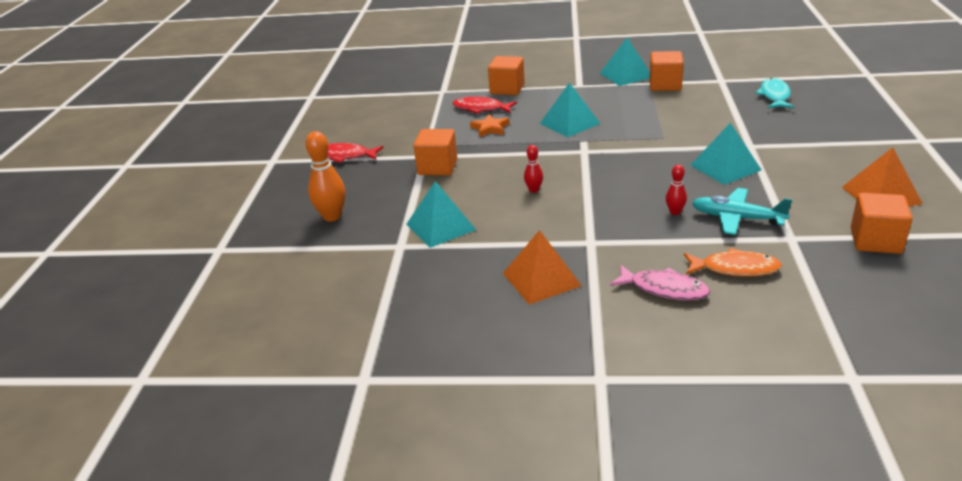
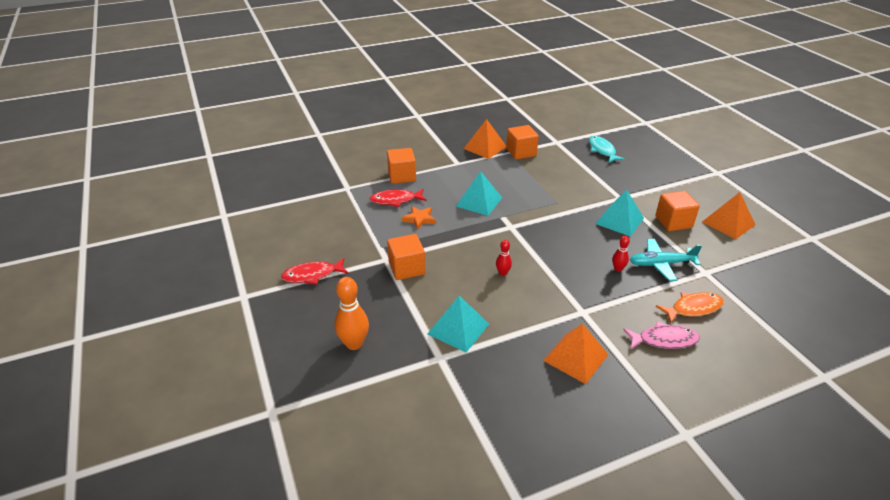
camera: 30 degrees left, 5 degrees up
turquoise pyramid [600,38,650,86] -> orange pyramid [464,119,506,159]
orange cube [851,193,913,254] -> orange cube moved to [655,191,700,231]

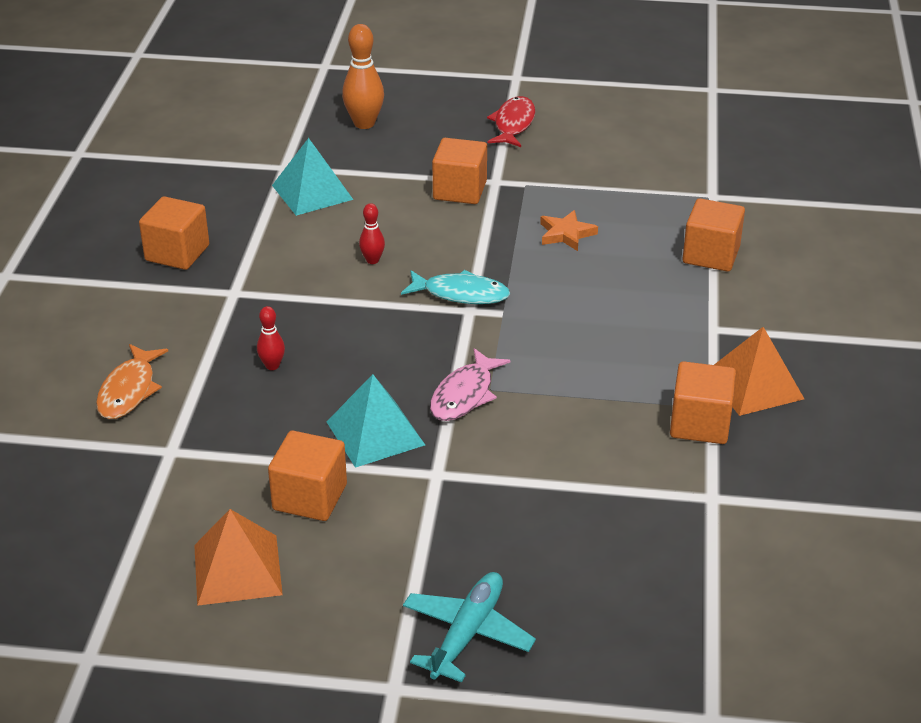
camera: 120 degrees right, 0 degrees up
red fish [370,189,426,207] -> none
turquoise pyramid [456,171,502,216] -> none
orange pyramid [543,324,608,384] -> orange cube [139,196,209,270]
turquoise fish [589,136,625,163] -> turquoise fish moved to [401,270,510,304]
pink fish [623,322,700,349] -> pink fish moved to [430,348,511,421]
turquoise plane [630,239,702,281] -> turquoise plane moved to [403,572,536,683]

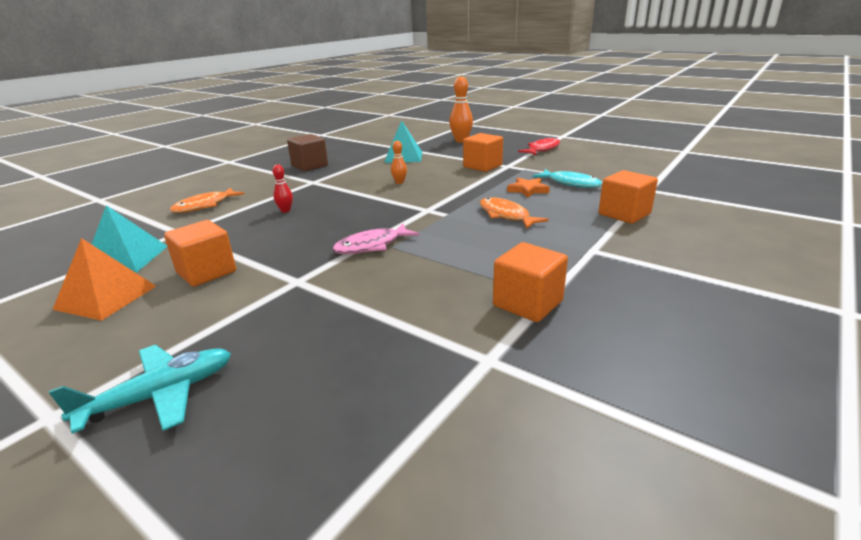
camera: 30 degrees right, 10 degrees down
orange cube [139,196,209,270] -> brown cube [287,134,328,171]
turquoise pyramid [327,374,425,468] -> turquoise pyramid moved to [92,205,167,272]
red bowling pin [359,203,385,264] -> orange bowling pin [391,141,407,184]
turquoise fish [401,270,510,304] -> turquoise fish moved to [533,169,602,188]
orange pyramid [714,327,804,416] -> none
none -> orange fish [480,197,549,229]

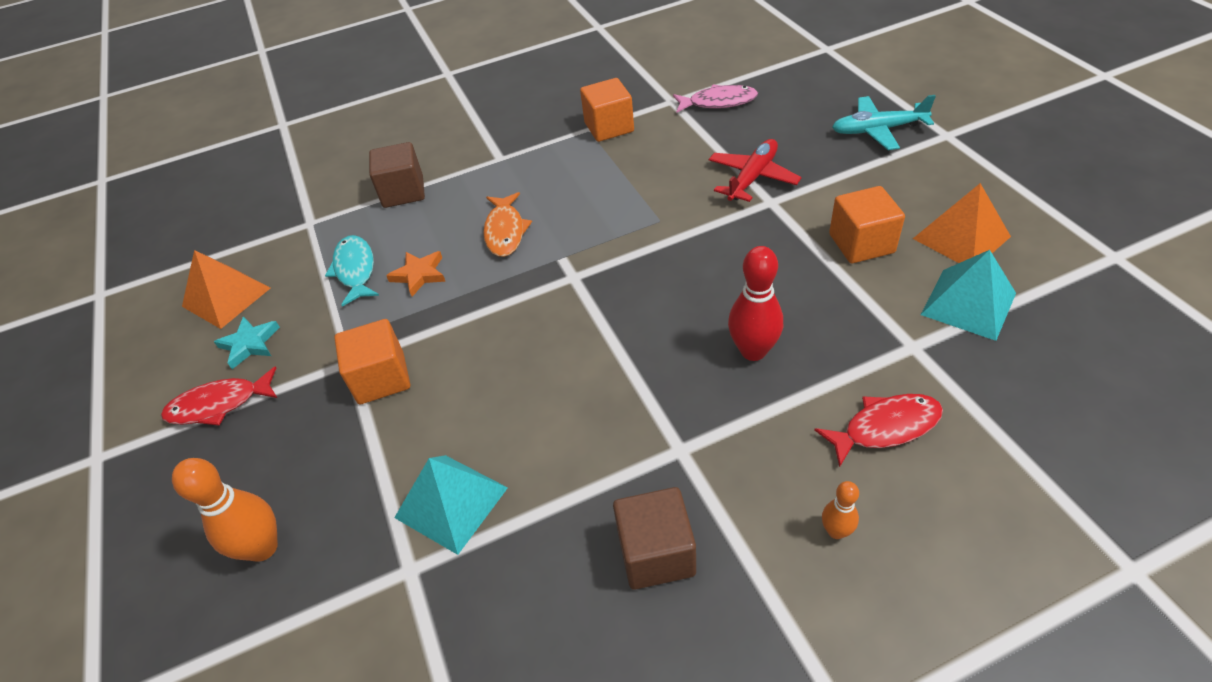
camera: 145 degrees left, 20 degrees up
orange fish [170,188,244,213] -> red fish [814,394,943,467]
red bowling pin [272,165,293,213] -> red bowling pin [728,246,783,361], size x1.84
pink fish [332,223,419,254] -> pink fish moved to [673,84,758,113]
orange bowling pin [391,141,407,184] -> orange bowling pin moved to [822,481,859,539]
orange cube [598,170,658,224] -> brown cube [369,142,425,208]
none -> orange pyramid [182,250,270,329]
none -> turquoise star [214,317,280,369]
none -> red plane [709,139,802,202]

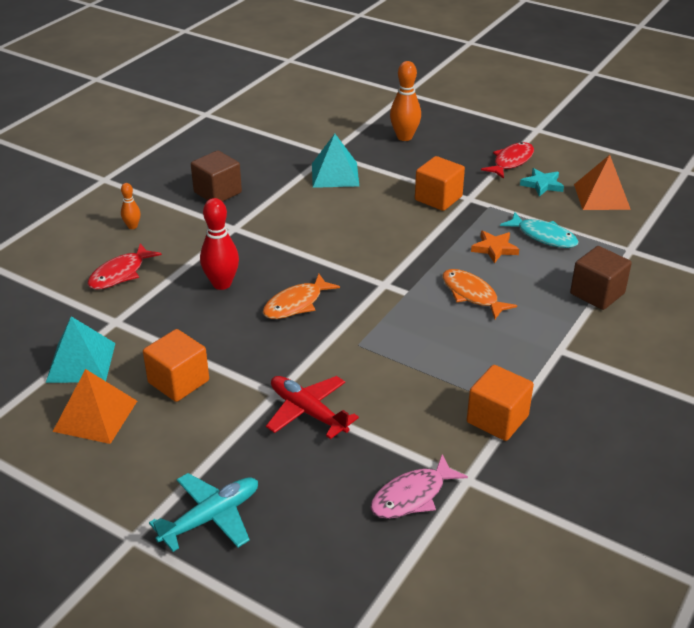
camera: 140 degrees right, 10 degrees down
red plane [709,139,802,202] -> red plane turned 135 degrees clockwise [266,376,359,439]
none -> orange fish [263,274,340,319]

